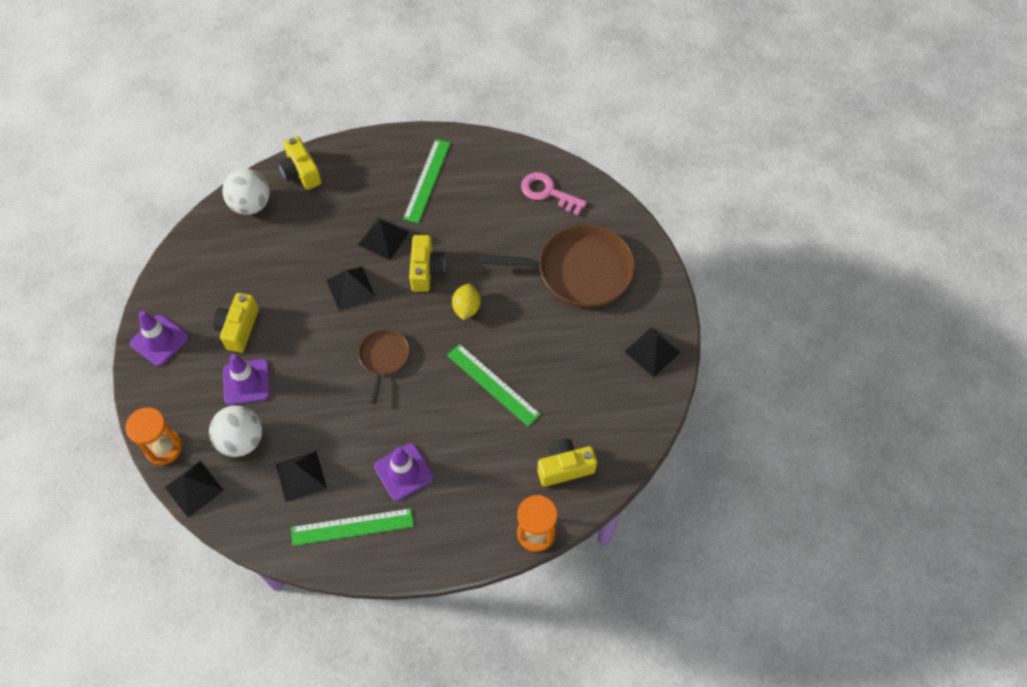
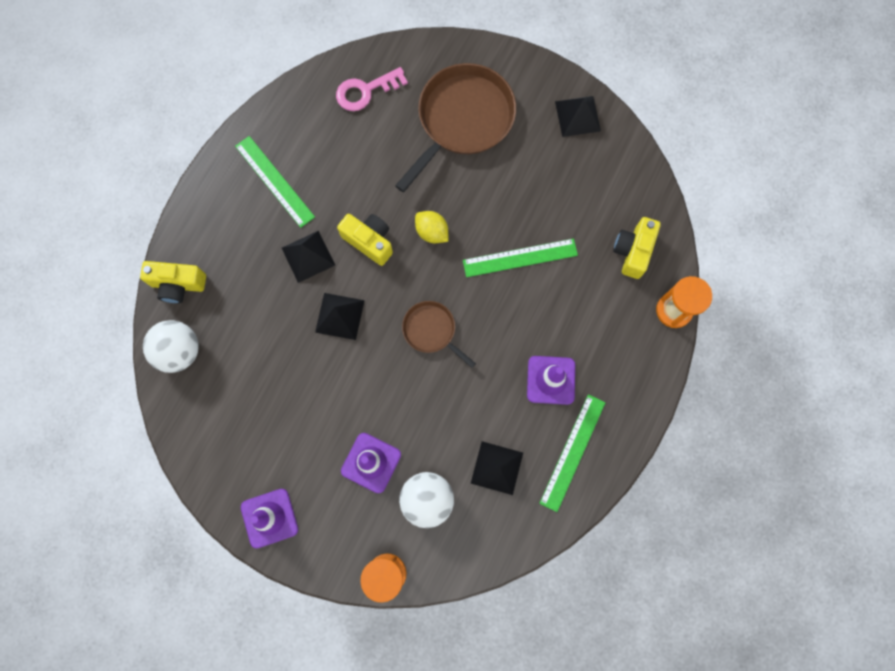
camera: 55 degrees left, 15 degrees up
black pyramid [165,461,224,518] -> none
yellow camera [213,293,259,353] -> none

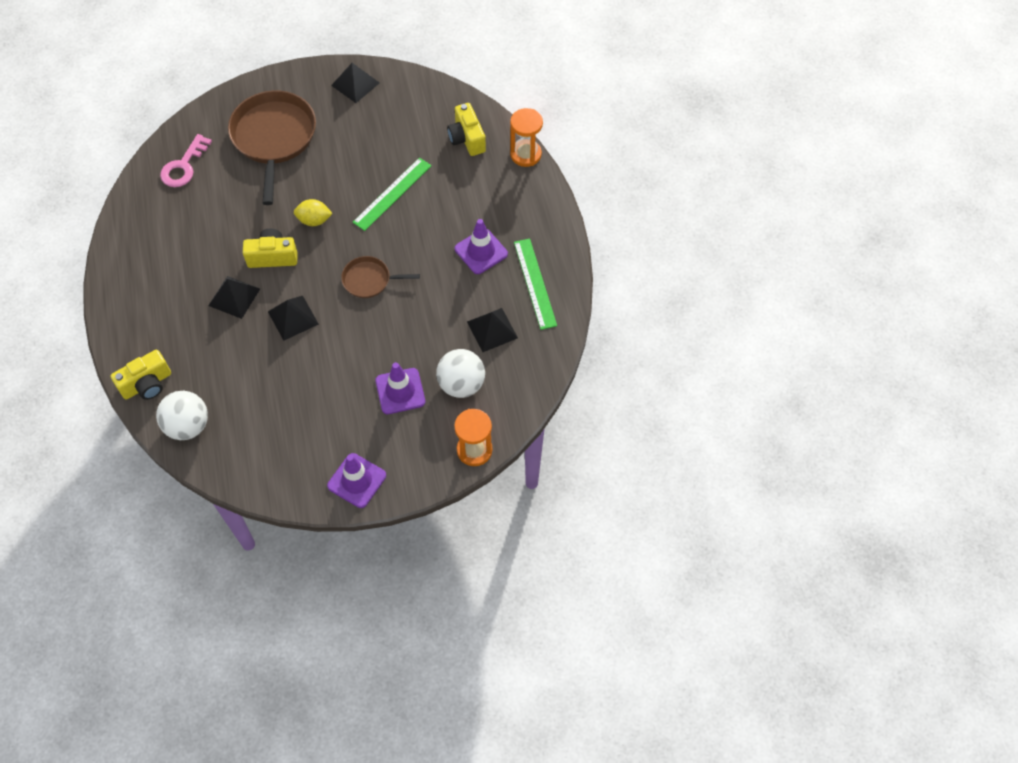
camera: 40 degrees left, 15 degrees down
green ruler [235,136,315,228] -> none

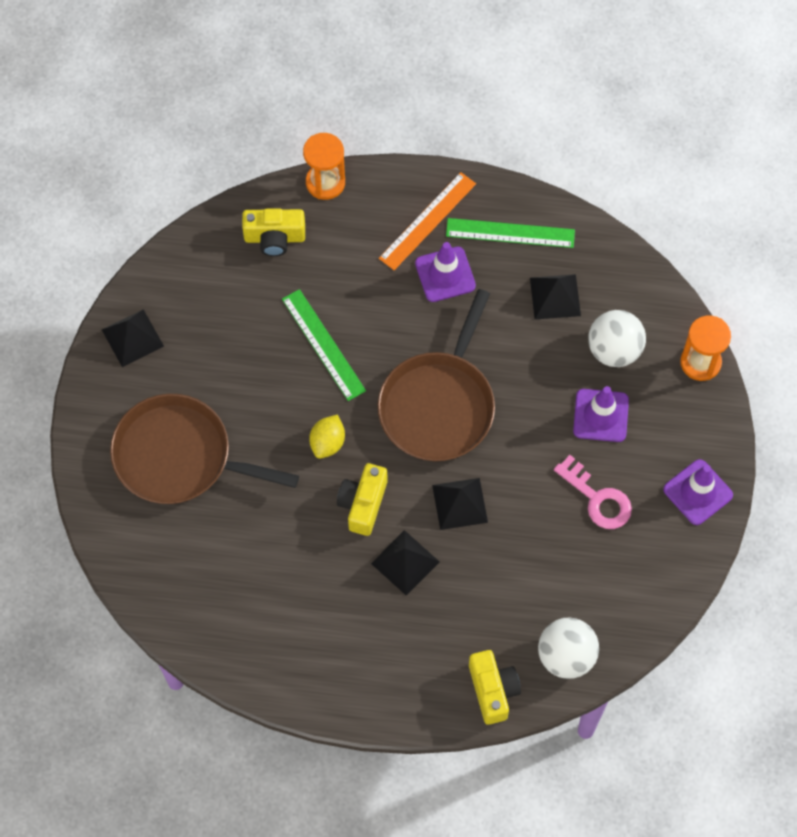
camera: 70 degrees left, 5 degrees up
pink key [160,134,212,187] -> pink key moved to [554,455,632,529]
brown pan [341,256,420,298] -> brown pan [377,289,495,462], size x1.94
none -> orange ruler [379,172,476,270]

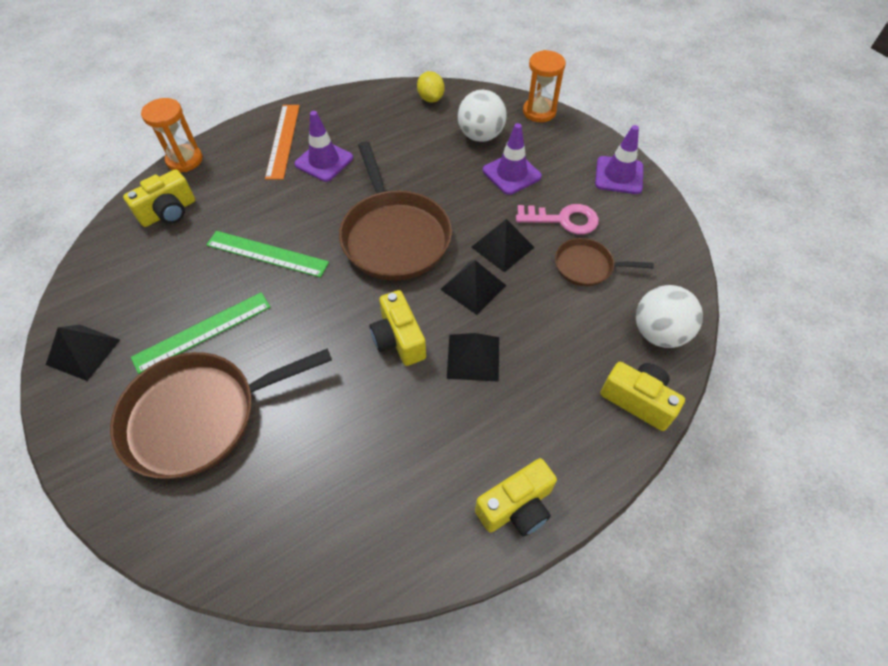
camera: 40 degrees left, 10 degrees down
yellow lemon [309,415,345,459] -> yellow lemon moved to [417,71,445,103]
green ruler [446,218,575,248] -> green ruler moved to [131,292,271,374]
black pyramid [530,274,581,320] -> black pyramid moved to [471,219,535,272]
none -> yellow camera [475,458,557,536]
none -> brown pan [555,238,654,286]

